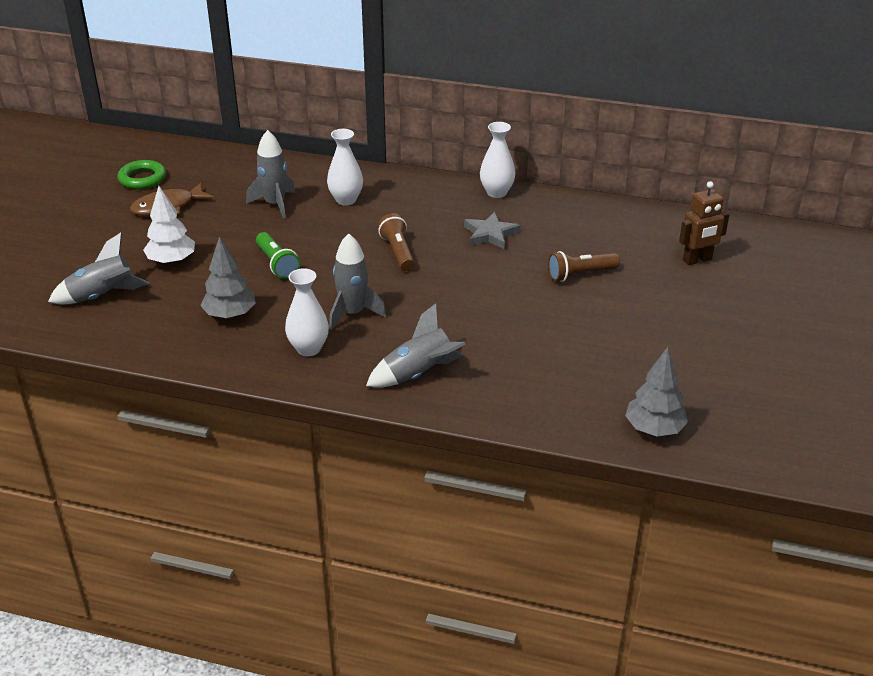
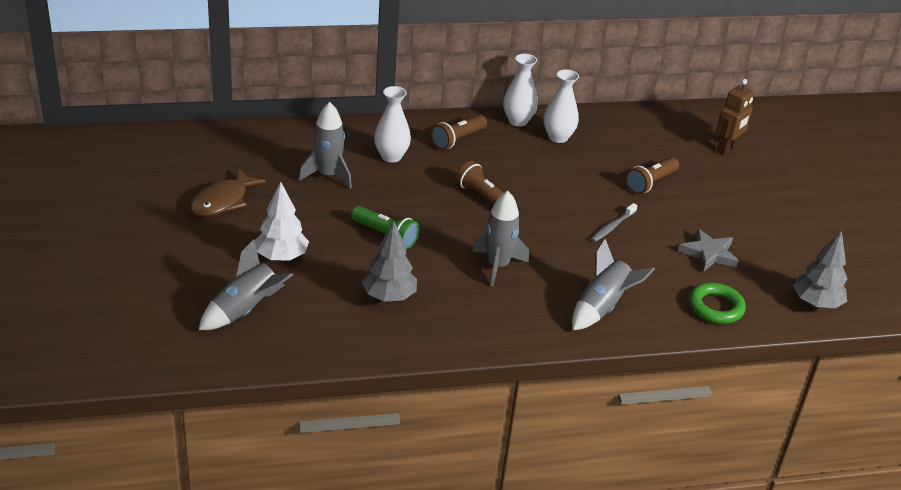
camera: 30 degrees left, 0 degrees up
green ring [117,160,166,189] -> green ring moved to [689,283,746,324]
white vase [285,268,329,356] -> white vase moved to [544,69,579,143]
grey star [464,212,520,250] -> grey star moved to [678,228,739,272]
none -> brown flashlight [431,115,487,150]
none -> grey toothbrush [591,203,637,242]

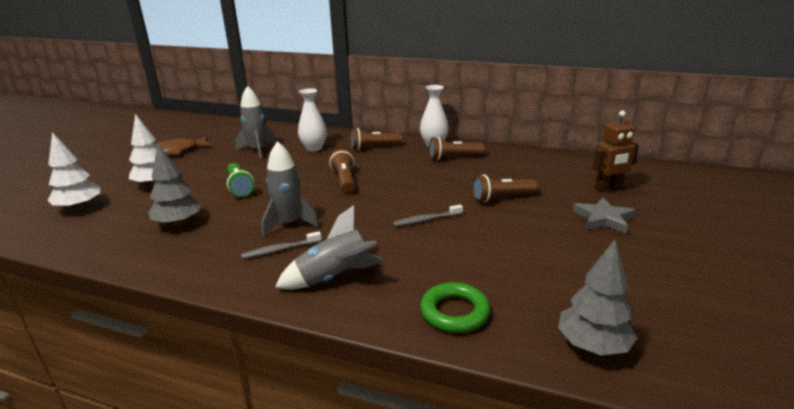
camera: 35 degrees right, 10 degrees down
grey rocket [199,239,293,330] -> white tree [47,132,100,211]
white vase [544,69,579,143] -> brown flashlight [429,137,485,160]
grey star [678,228,739,272] -> grey star moved to [573,197,635,234]
none -> grey toothbrush [241,231,322,259]

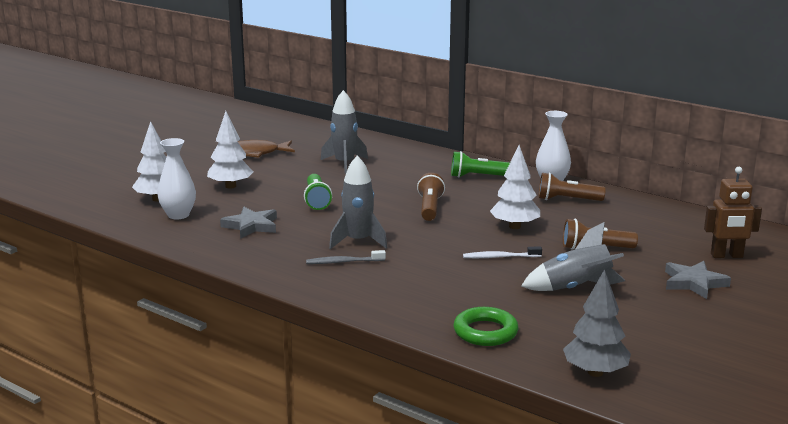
camera: 15 degrees right, 5 degrees down
grey tree [148,144,202,226] -> grey star [220,207,277,239]
grey rocket [275,205,383,290] -> grey rocket moved to [521,222,625,291]
white vase [298,88,327,151] -> white vase moved to [157,138,196,219]
brown flashlight [350,128,402,150] -> green flashlight [451,151,510,178]
grey toothbrush [393,204,463,226] -> white toothbrush [463,246,542,258]
none -> white tree [490,145,540,229]

